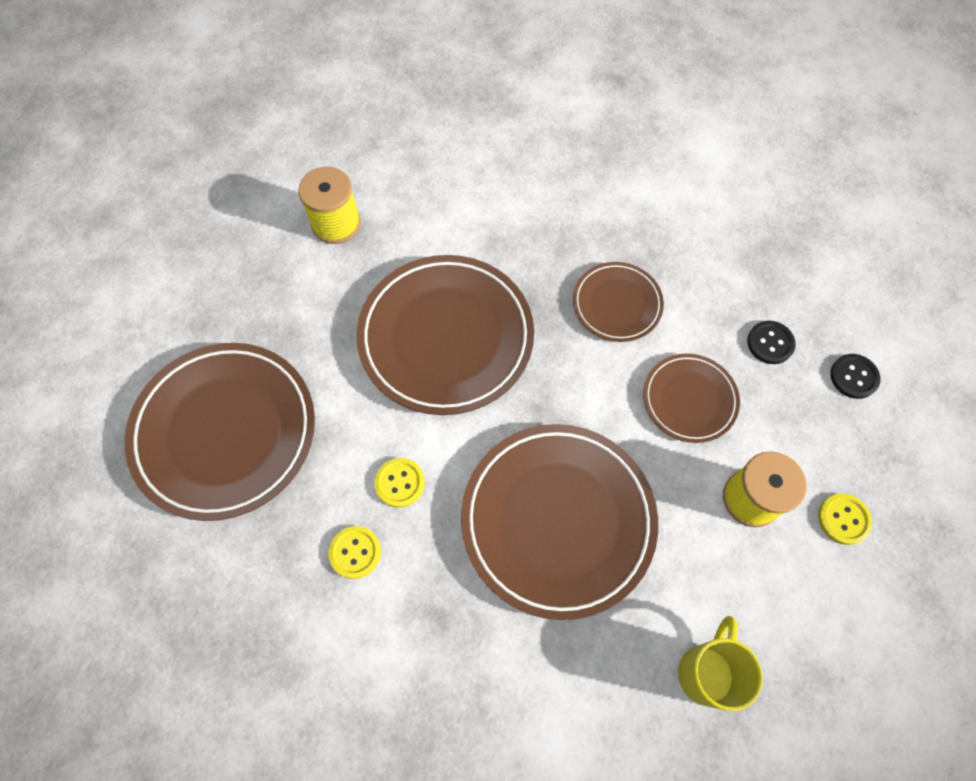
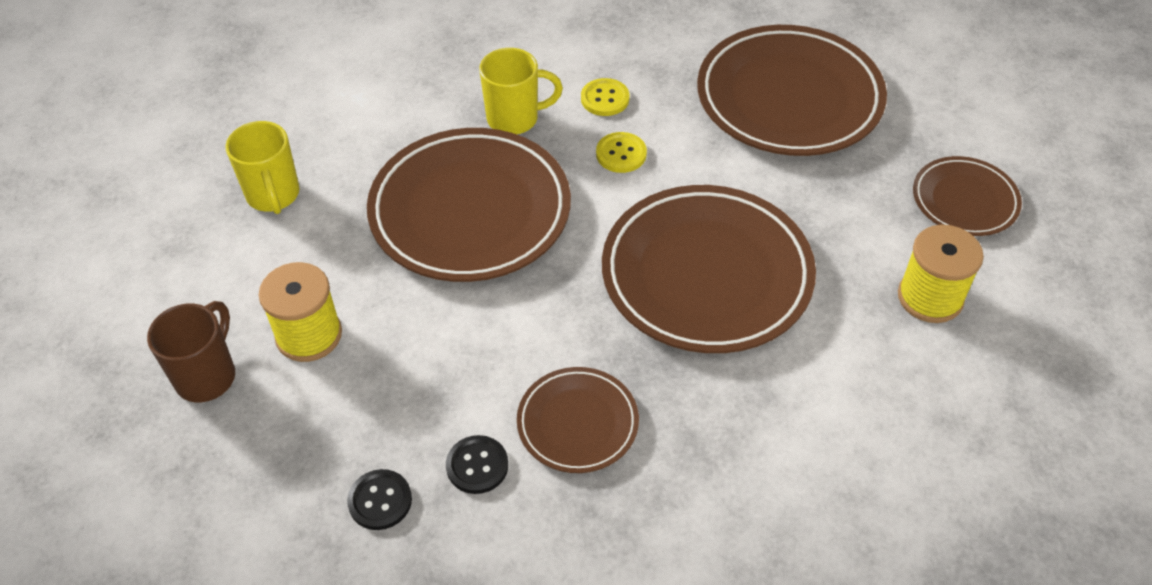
camera: 140 degrees right, 15 degrees down
brown plate [644,353,740,443] -> brown plate moved to [913,156,1022,236]
yellow button [818,494,872,545] -> brown mug [147,301,235,402]
black button [830,354,880,399] -> black button moved to [446,435,508,494]
none -> yellow mug [479,48,563,134]

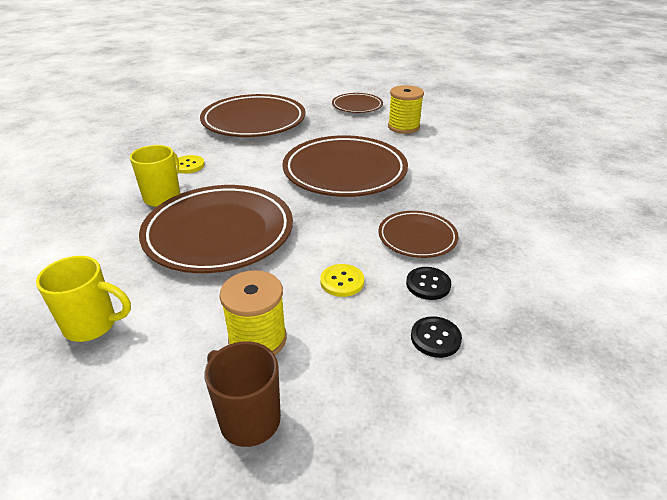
camera: 65 degrees left, 15 degrees down
yellow button [596,132,647,173] -> yellow button moved to [320,264,364,297]

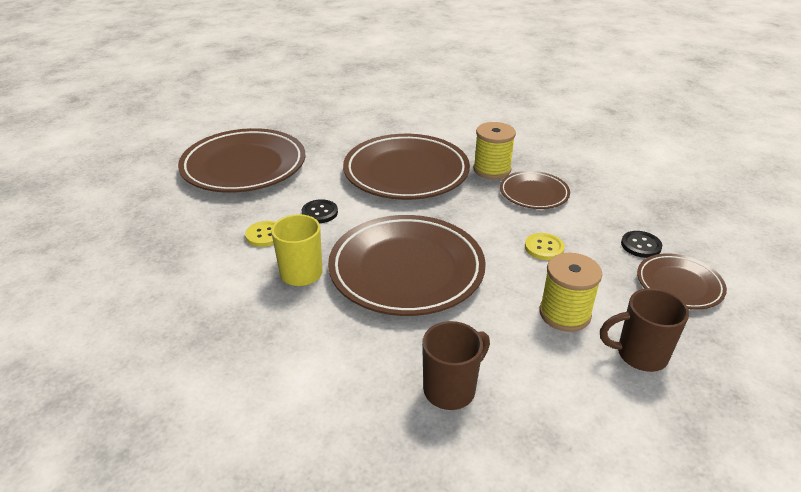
camera: 45 degrees left, 0 degrees up
yellow mug [36,256,131,342] -> brown mug [422,321,490,410]
brown plate [332,93,383,113] -> brown plate moved to [637,253,727,309]
yellow spool [388,85,424,134] -> yellow spool moved to [473,122,516,179]
black button [406,267,451,300] -> black button moved to [302,199,338,223]

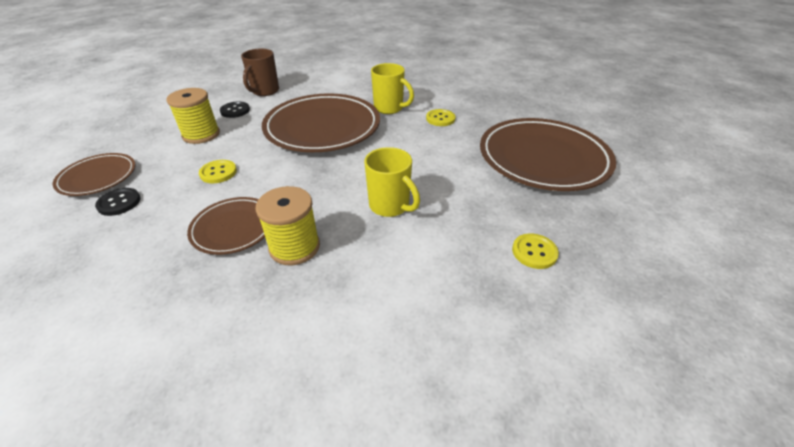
camera: 150 degrees right, 5 degrees up
black button [302,199,338,223] -> black button moved to [220,101,250,118]
brown plate [343,134,470,200] -> yellow mug [364,147,420,217]
brown mug [600,288,689,372] -> none
none -> yellow button [512,233,559,269]

